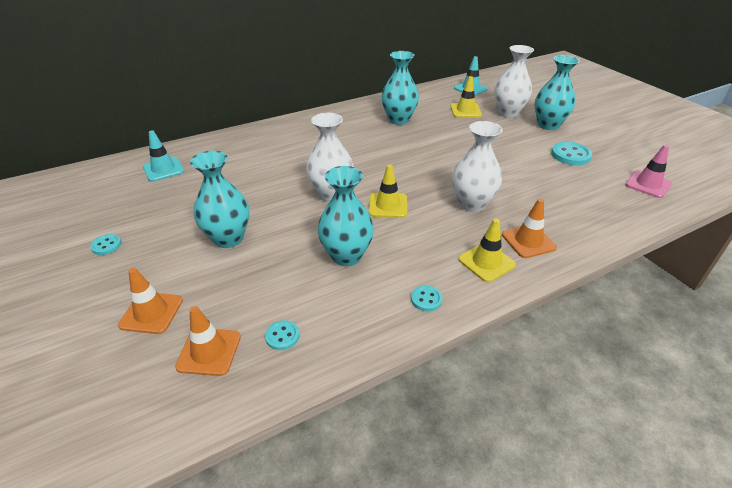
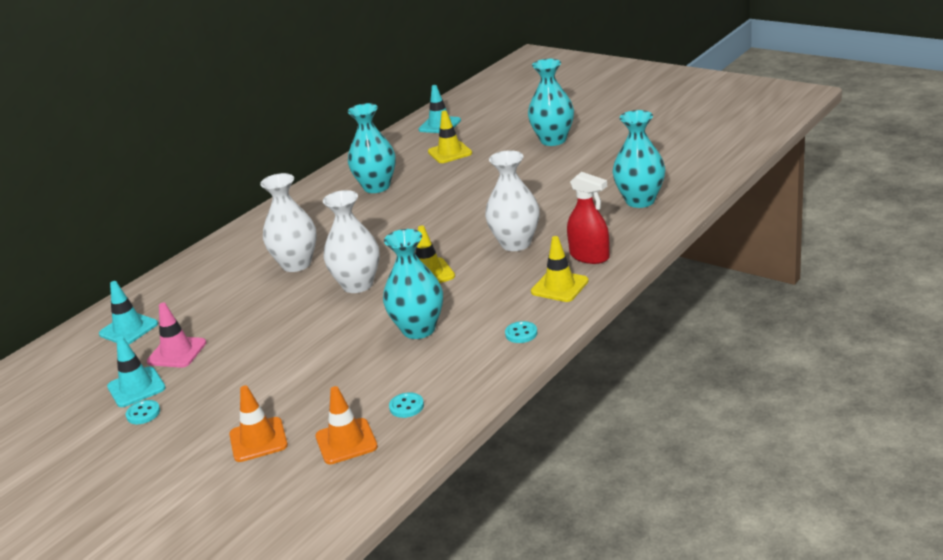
camera: 20 degrees left, 10 degrees down
turquoise vase [190,151,249,248] -> turquoise vase moved to [612,110,665,208]
white vase [494,45,534,117] -> white vase moved to [260,173,317,272]
orange traffic cone [502,198,557,258] -> red spray bottle [567,172,610,264]
turquoise button [551,142,592,165] -> none
pink traffic cone [625,145,672,198] -> pink traffic cone moved to [147,303,206,368]
none -> turquoise traffic cone [107,336,166,407]

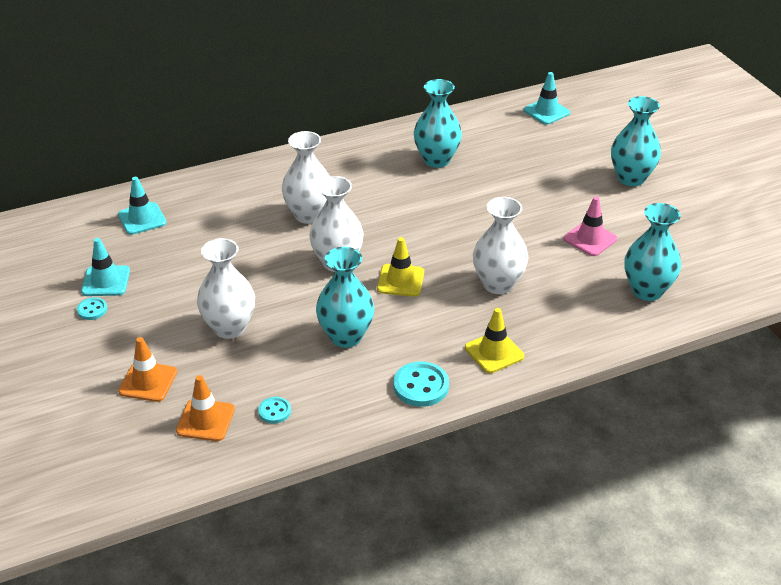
camera: 25 degrees right, 10 degrees up
pink traffic cone [147,303,206,368] -> pink traffic cone moved to [563,196,618,256]
yellow traffic cone [428,111,472,163] -> none
turquoise button [505,321,538,343] -> turquoise button [394,362,449,407], size x1.75
red spray bottle [567,172,610,264] -> none
none -> white vase [197,238,255,339]

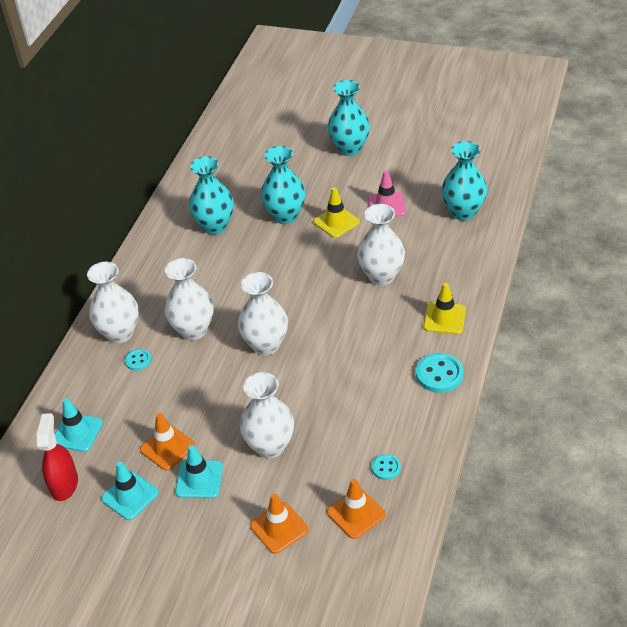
camera: 45 degrees left, 5 degrees up
turquoise button [77,297,107,320] -> turquoise button moved to [125,349,151,371]
turquoise vase [316,247,374,348] -> turquoise vase moved to [261,146,305,224]
yellow traffic cone [377,237,424,297] -> yellow traffic cone moved to [314,187,360,238]
turquoise traffic cone [523,72,570,125] -> turquoise traffic cone moved to [175,445,223,498]
none -> red spray bottle [37,413,78,501]
none -> white vase [87,262,139,343]
none -> orange traffic cone [140,413,195,470]

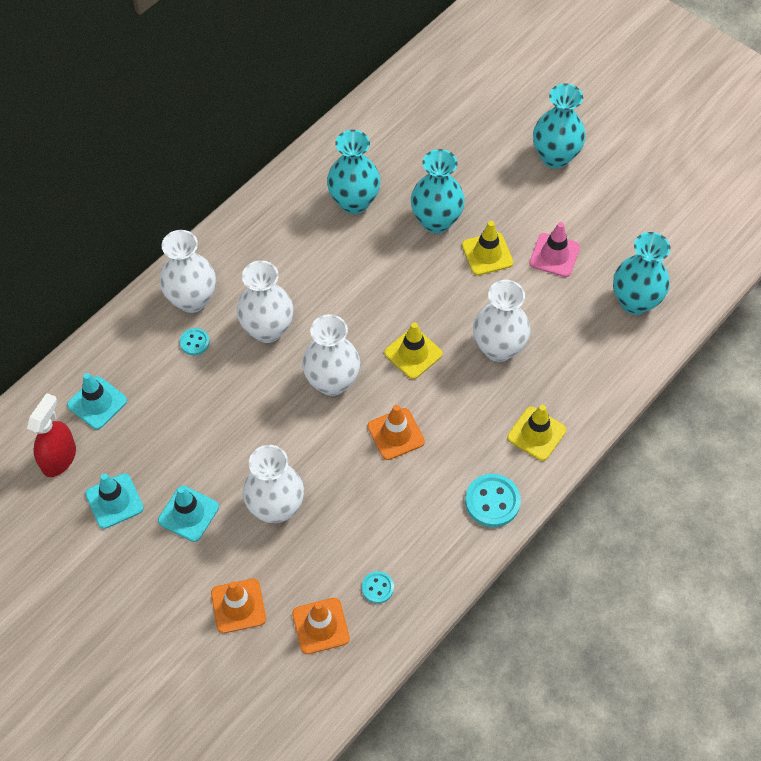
camera: 20 degrees right, 15 degrees up
orange traffic cone [140,413,195,470] -> orange traffic cone moved to [367,405,425,460]
none -> yellow traffic cone [384,322,443,379]

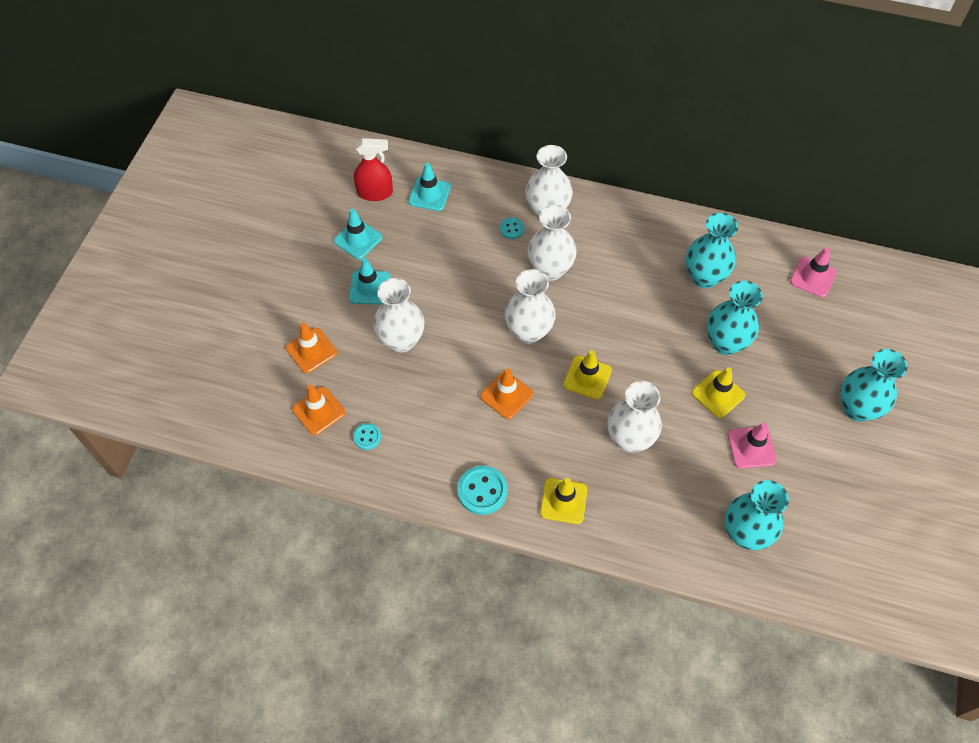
camera: 65 degrees right, 0 degrees up
none -> pink traffic cone [790,247,837,297]

